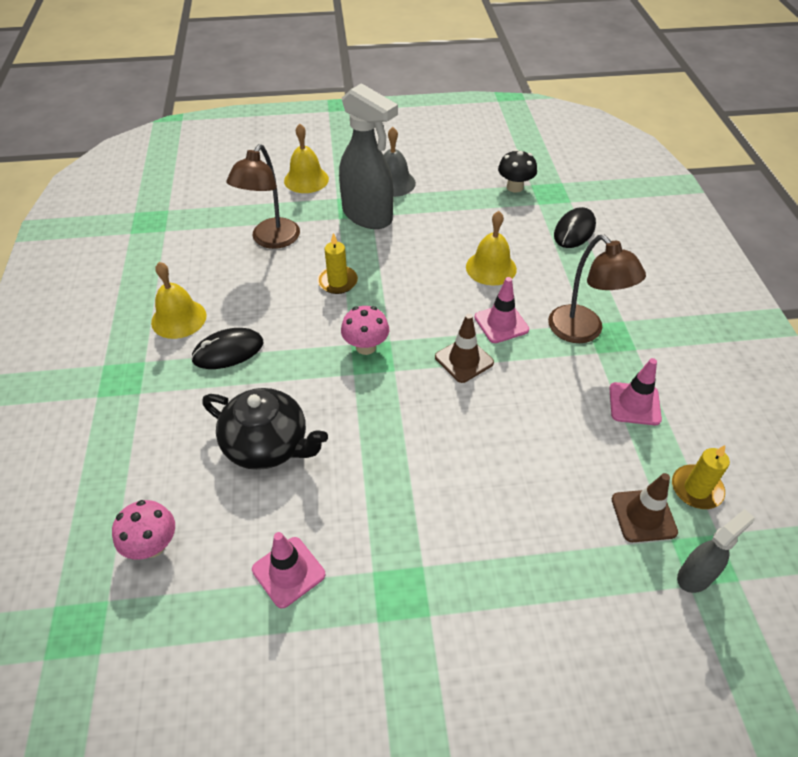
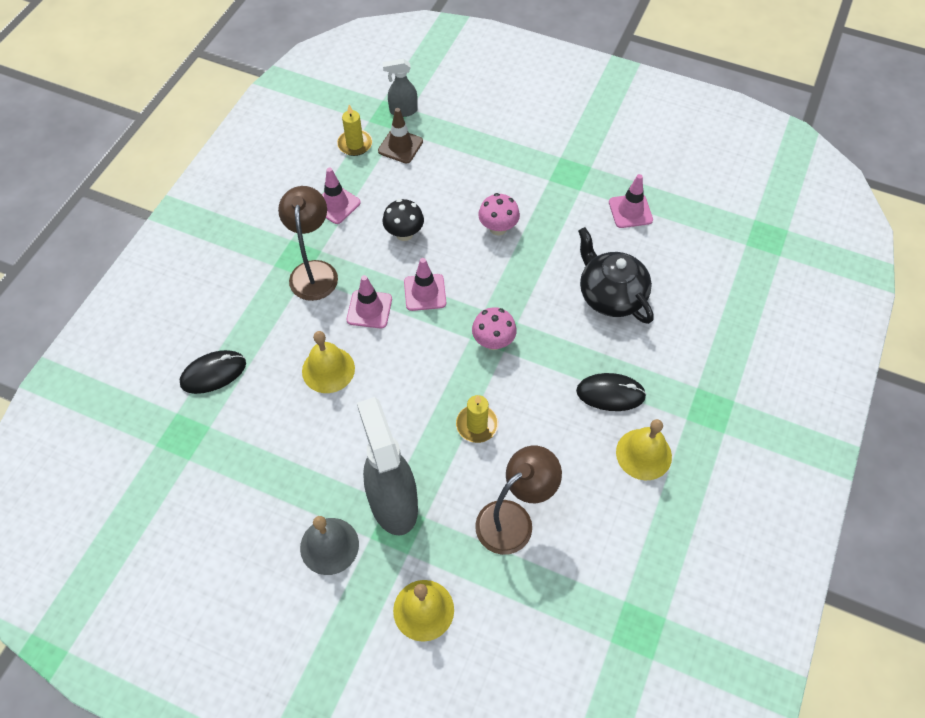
camera: 150 degrees left, 10 degrees up
pink mushroom [112,500,175,560] -> pink mushroom moved to [478,193,520,235]
brown traffic cone [435,314,494,383] -> pink traffic cone [404,258,446,311]
black mushroom [498,149,537,192] -> black mushroom moved to [382,199,424,241]

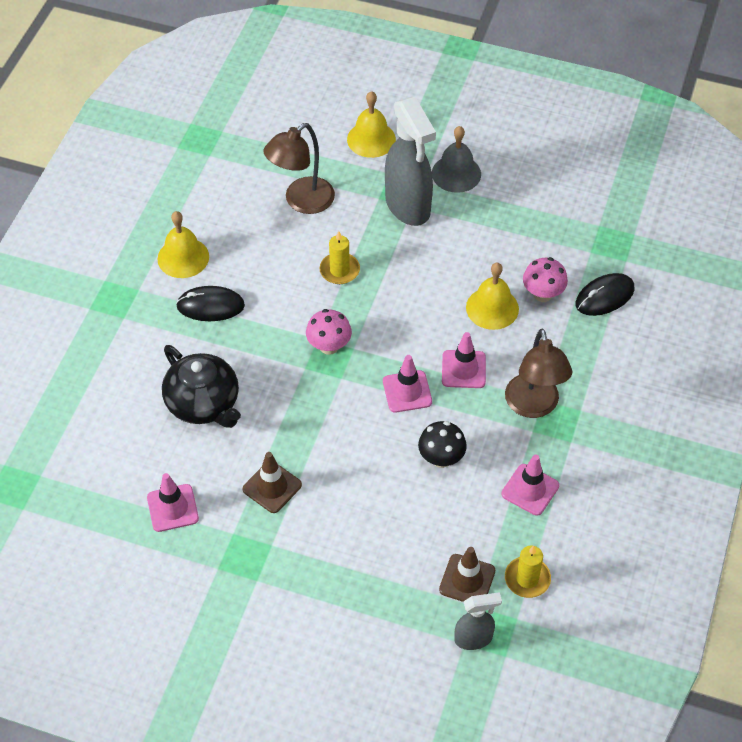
camera: 175 degrees right, 5 degrees down
pink mushroom [478,193,520,235] -> pink mushroom moved to [523,257,568,302]
none -> brown traffic cone [243,452,302,513]

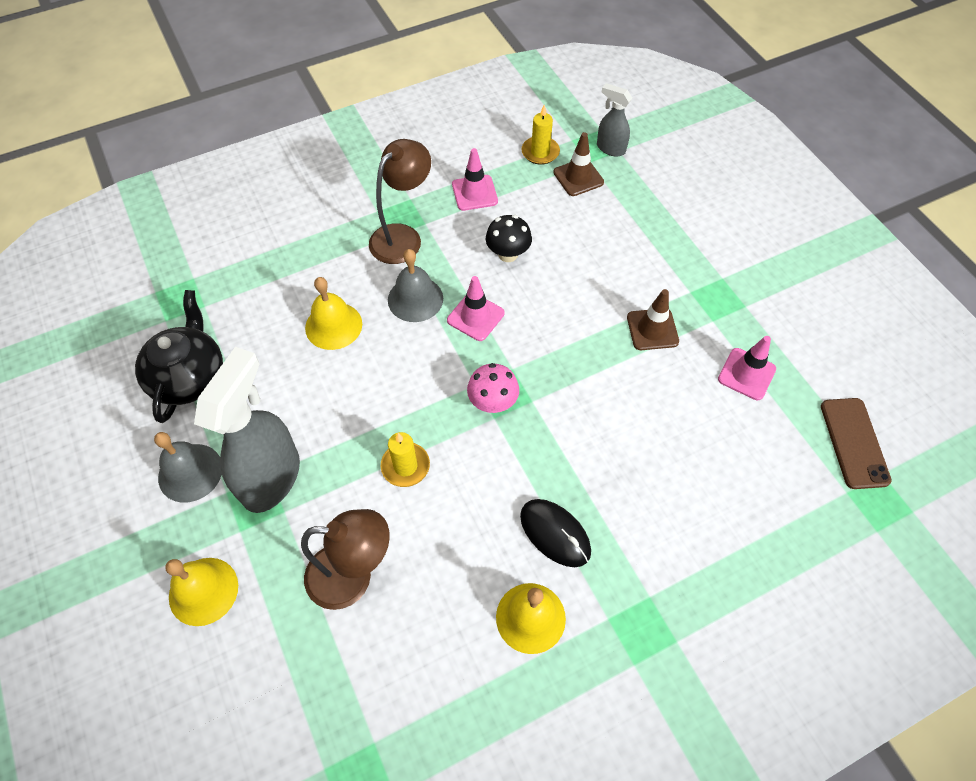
camera: 135 degrees left, 5 degrees up
black teapot [162,345,241,428] -> black teapot moved to [135,290,223,423]
pink traffic cone [442,332,486,388] -> grey bell [388,249,443,322]
pink mushroom [523,257,568,302] -> none
black mouse [576,273,635,316] -> none
none -> brown phone [821,398,892,489]

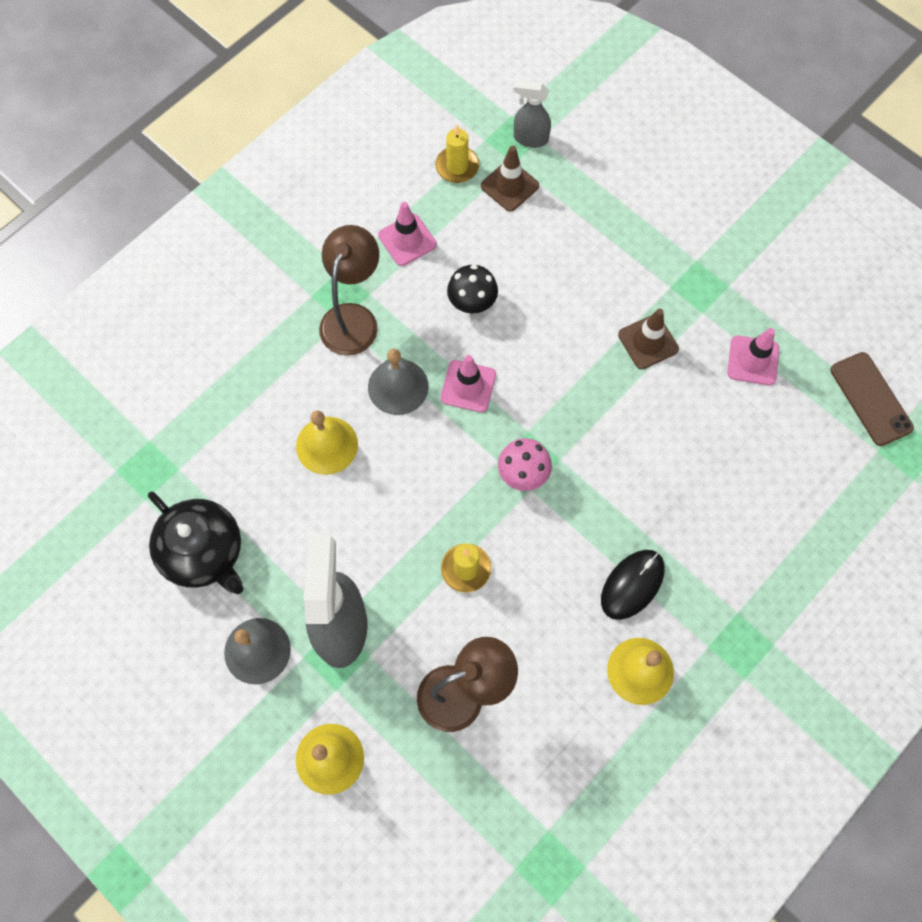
camera: 20 degrees left, 10 degrees up
black teapot [135,290,223,423] -> black teapot turned 150 degrees clockwise [148,491,244,594]
black mouse [520,499,591,567] -> black mouse turned 75 degrees counterclockwise [601,550,664,620]

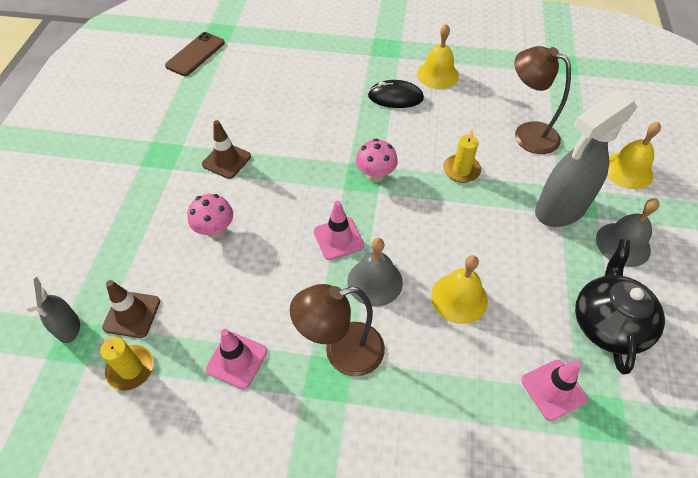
camera: 125 degrees left, 15 degrees down
black mushroom [447,265,498,313] -> none
pink traffic cone [727,328,779,385] -> pink traffic cone moved to [521,360,588,421]
none -> pink mushroom [187,194,233,238]

